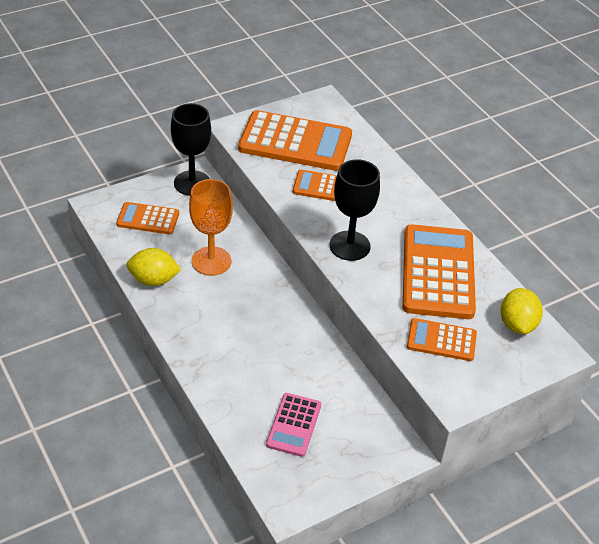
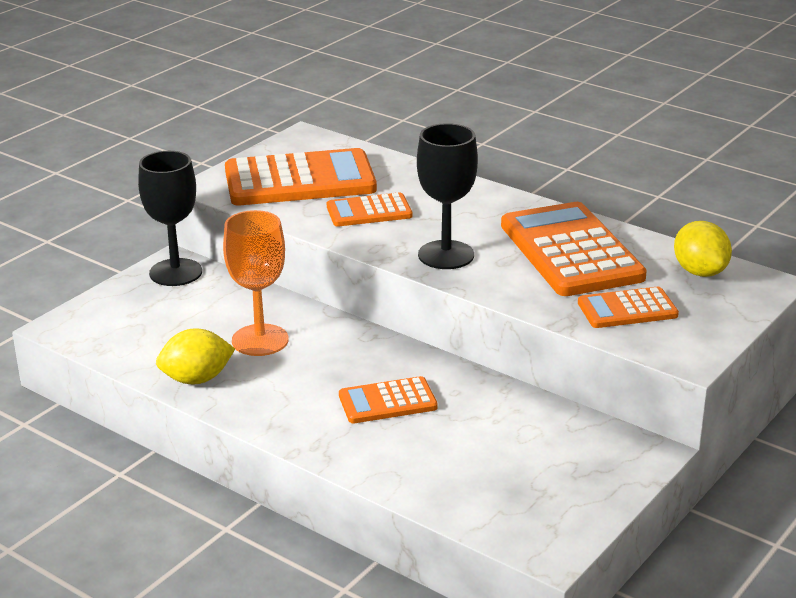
camera: 20 degrees left, 15 degrees down
orange calculator [116,202,179,234] -> orange calculator moved to [339,376,438,423]
pink calculator [266,393,321,457] -> none

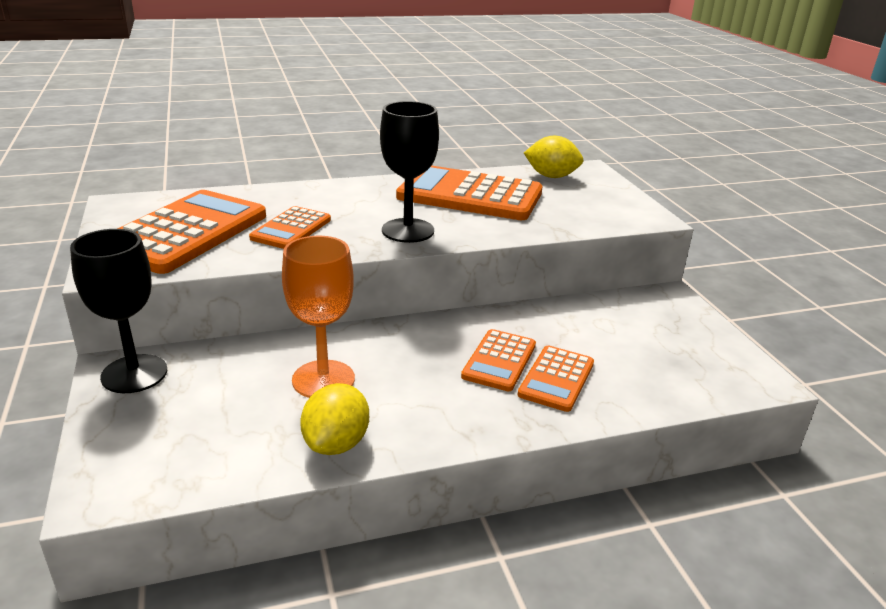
camera: 55 degrees left, 0 degrees up
orange calculator [578,287,679,328] -> orange calculator moved to [518,345,594,412]

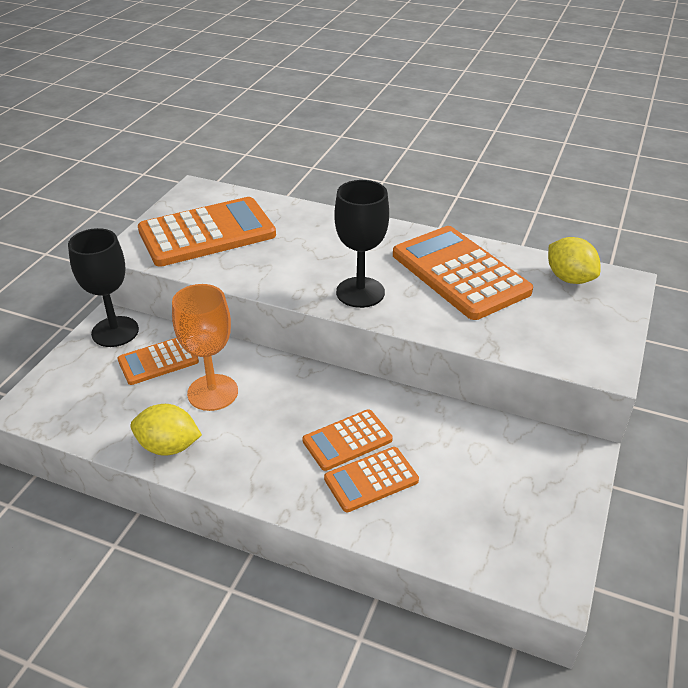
camera: 40 degrees right, 10 degrees up
orange calculator [249,206,331,249] -> orange calculator moved to [118,338,199,385]
yellow lemon [300,383,369,455] -> yellow lemon turned 45 degrees clockwise [131,404,202,456]

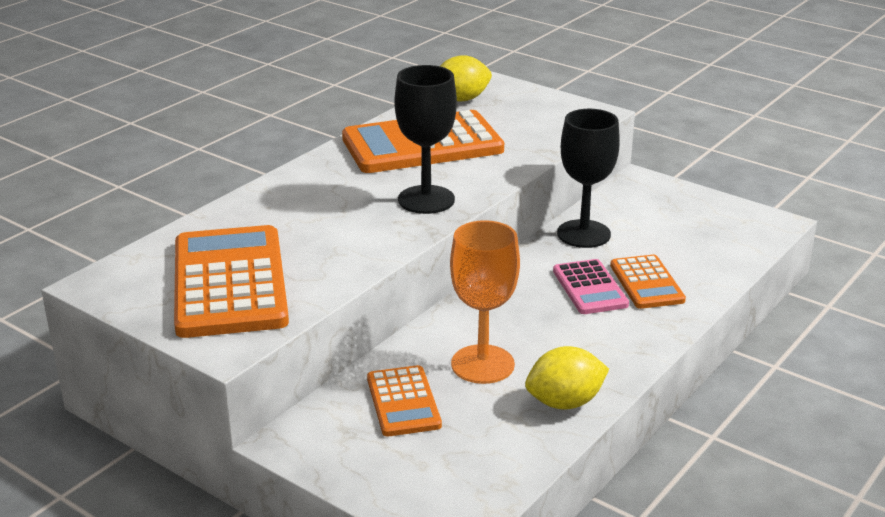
camera: 75 degrees left, 10 degrees down
black goblet [68,228,139,347] -> black goblet moved to [557,109,620,248]
yellow lemon [131,404,202,456] -> yellow lemon turned 45 degrees clockwise [525,346,609,409]
orange calculator [302,409,393,471] -> pink calculator [553,259,629,314]

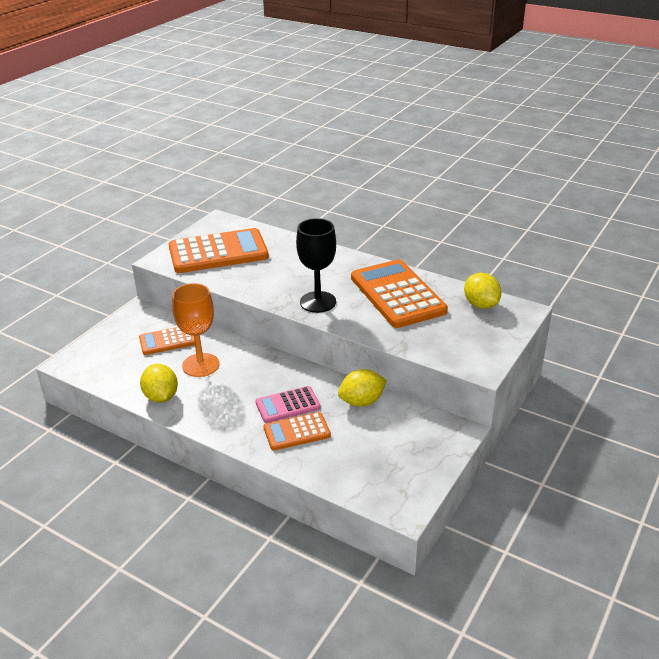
camera: 85 degrees right, 5 degrees up
black goblet [557,109,620,248] -> yellow lemon [338,369,387,407]

